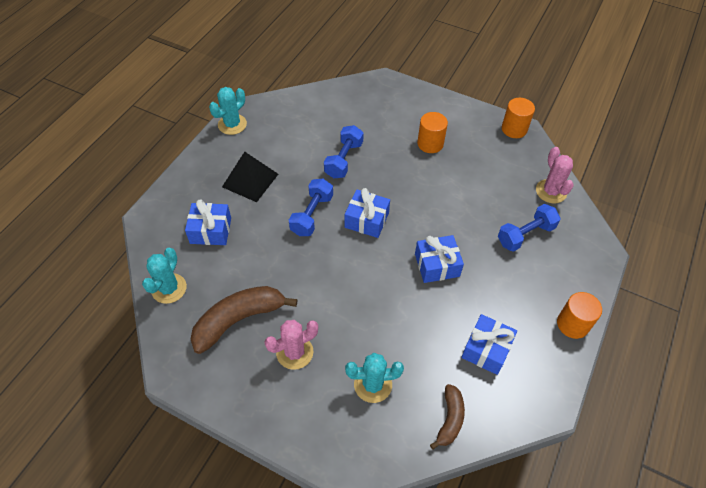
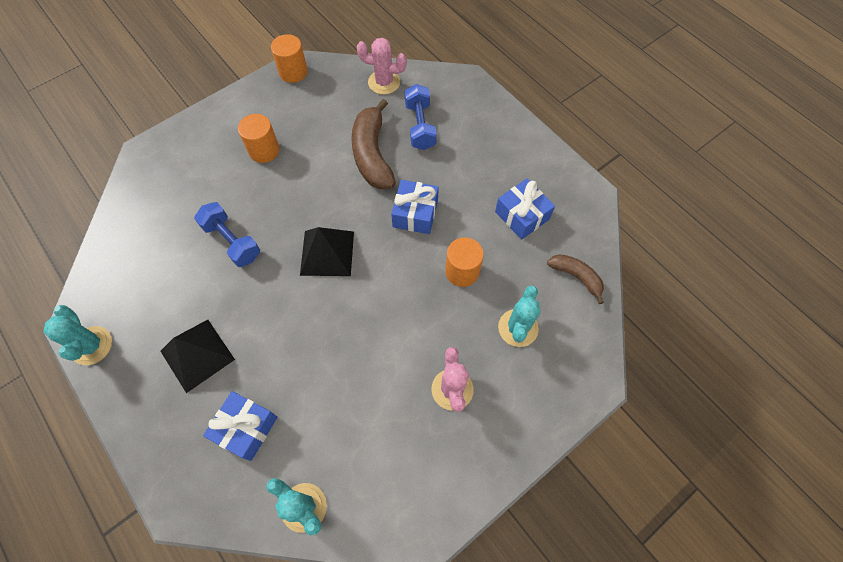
camera: 65 degrees left, 10 degrees up
brown banana [191,286,297,354] -> brown banana moved to [351,99,396,189]
blue dumbbell [289,179,333,236] -> none
blue gift [345,188,390,238] -> black pyramid [300,227,354,276]
orange cylinder [557,292,602,339] -> orange cylinder moved to [445,237,484,287]

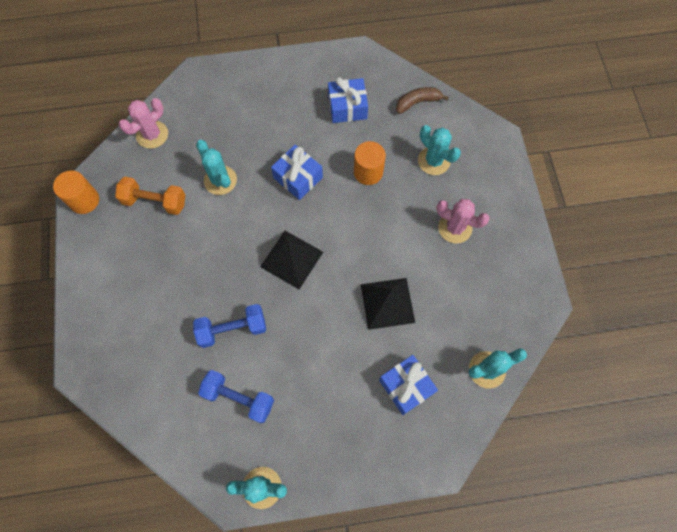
camera: 60 degrees left, 5 degrees up
black pyramid [160,320,235,393] -> black pyramid moved to [361,278,415,330]
orange cylinder [238,114,280,163] -> none
brown banana [351,99,396,189] -> turquoise cactus [196,140,237,195]
blue dumbbell [405,84,437,150] -> blue dumbbell moved to [198,370,274,423]
none -> orange dumbbell [115,177,185,215]

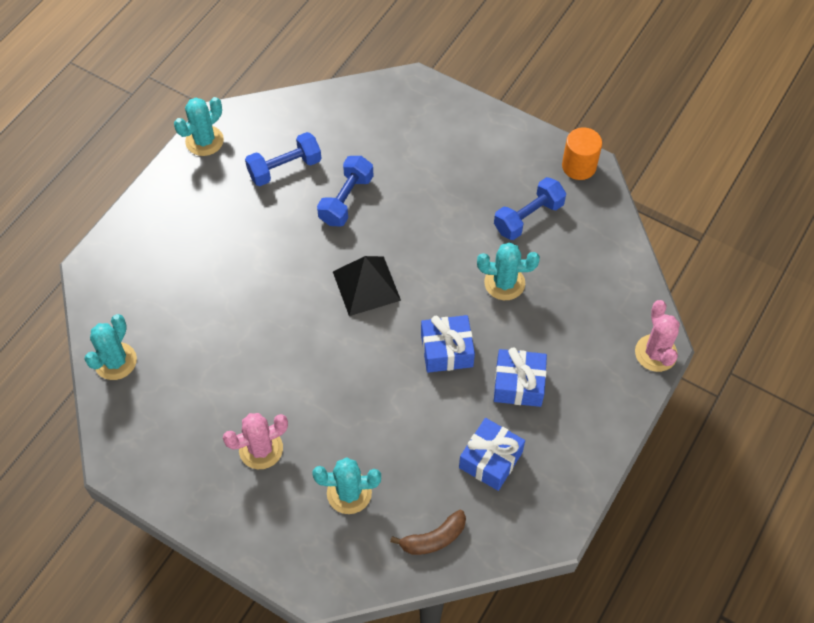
camera: 130 degrees right, 10 degrees down
orange dumbbell [115,177,185,215] -> blue dumbbell [494,177,566,240]
pink cactus [119,98,168,149] -> pink cactus moved to [635,300,680,372]
orange cylinder [354,141,386,185] -> none
black pyramid [361,278,415,330] -> none
blue gift [379,355,438,415] -> blue gift moved to [494,347,547,407]
brown banana [396,87,449,114] -> brown banana turned 45 degrees clockwise [390,510,466,555]

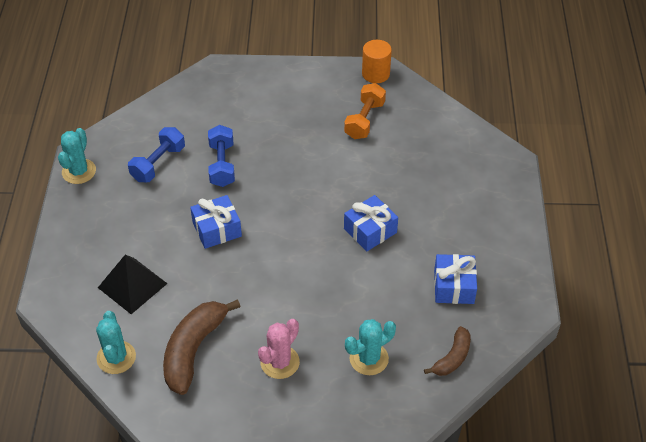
camera: 30 degrees left, 10 degrees down
black pyramid [333,256,401,316] -> black pyramid moved to [98,255,168,314]
turquoise cactus [477,242,540,300] -> none
blue dumbbell [494,177,566,240] -> orange dumbbell [344,83,386,139]
blue gift [494,347,547,407] -> blue gift moved to [190,195,242,249]
pink cactus [635,300,680,372] -> none
none -> brown banana [163,299,241,395]

